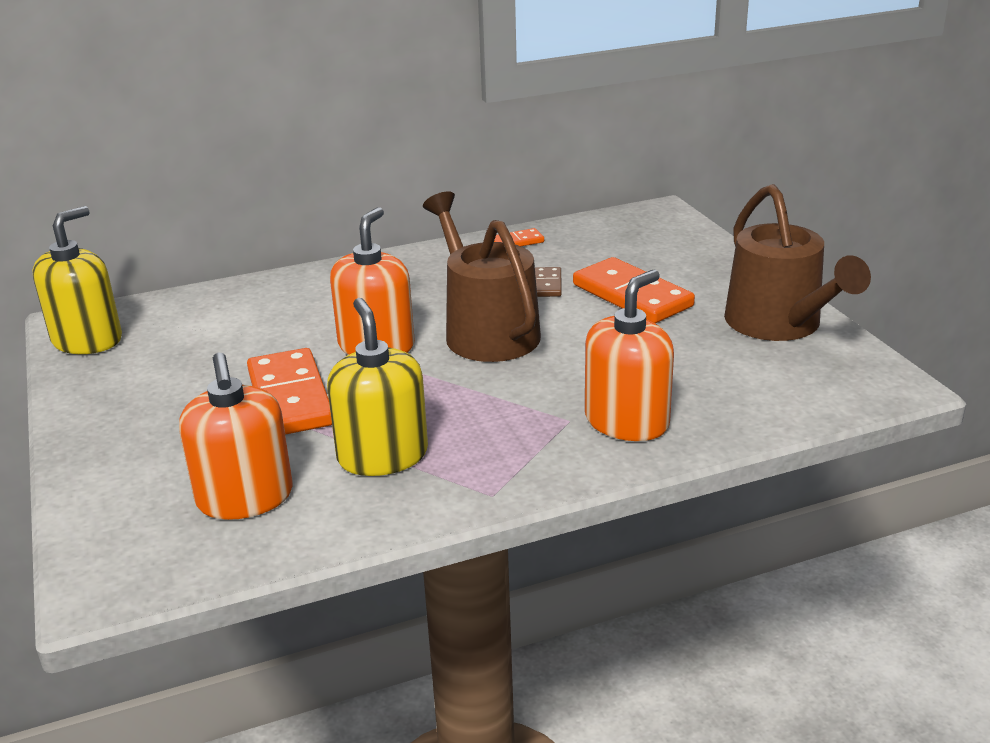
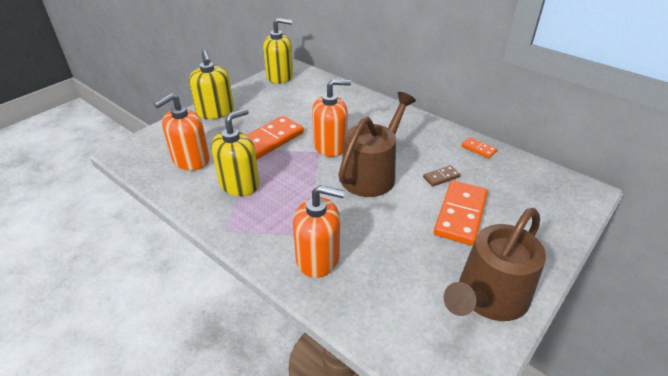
camera: 60 degrees right, 10 degrees up
none -> yellow soap dispenser [189,50,234,119]

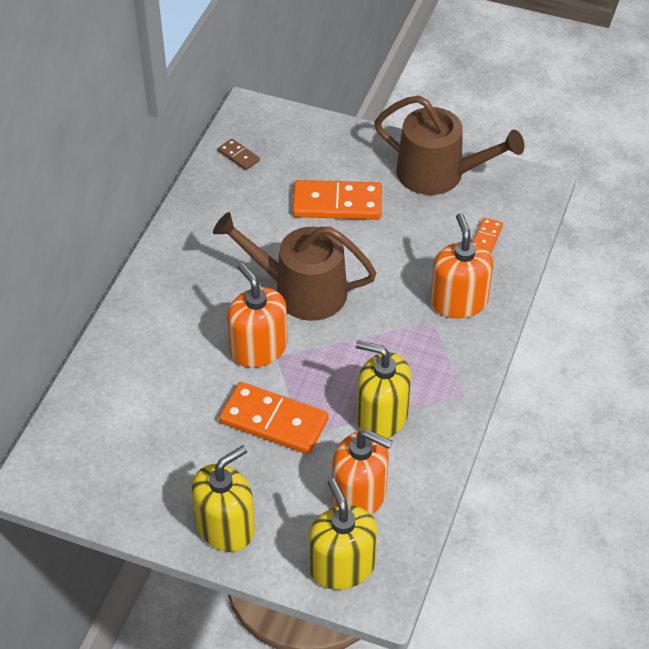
camera: 110 degrees left, 10 degrees up
yellow soap dispenser [263,18,293,84] -> yellow soap dispenser moved to [309,479,377,590]
brown domino [423,165,460,187] -> brown domino moved to [218,139,260,170]
orange domino [461,137,497,158] -> orange domino moved to [472,217,503,253]

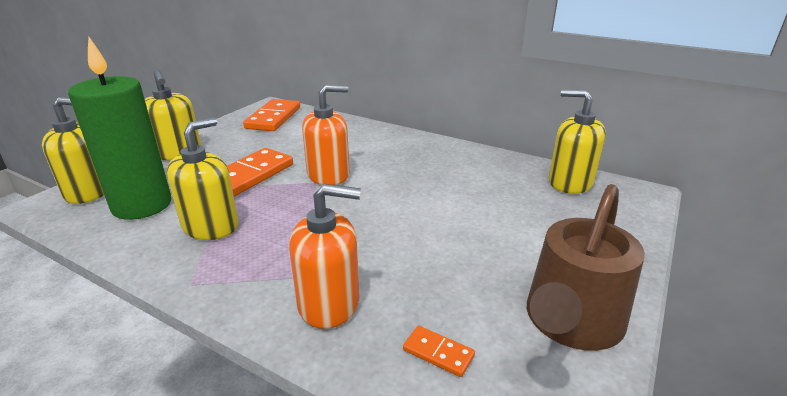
camera: 100 degrees right, 20 degrees down
brown watering can [213,212,377,321] -> none
brown domino [218,139,260,170] -> yellow soap dispenser [549,89,606,194]
orange domino [292,180,382,220] -> orange domino moved to [243,99,300,131]
orange soap dispenser [332,429,393,515] -> green candle [68,37,171,220]

